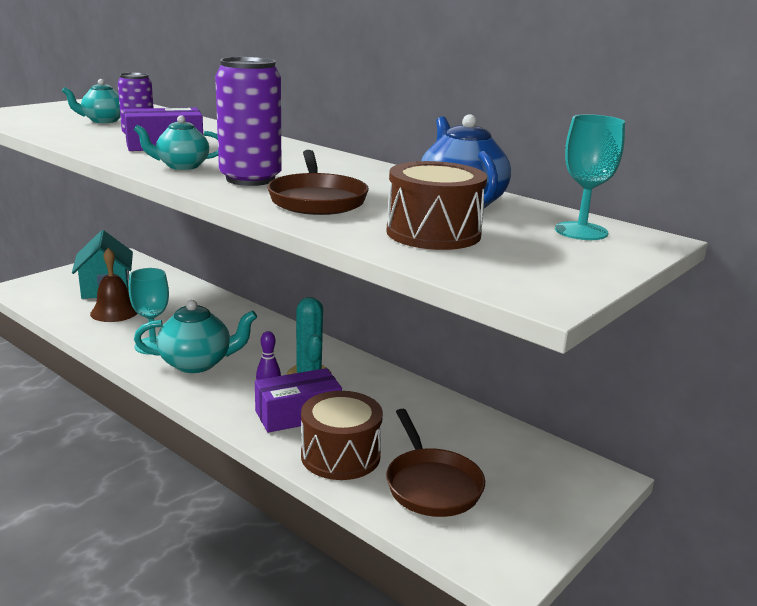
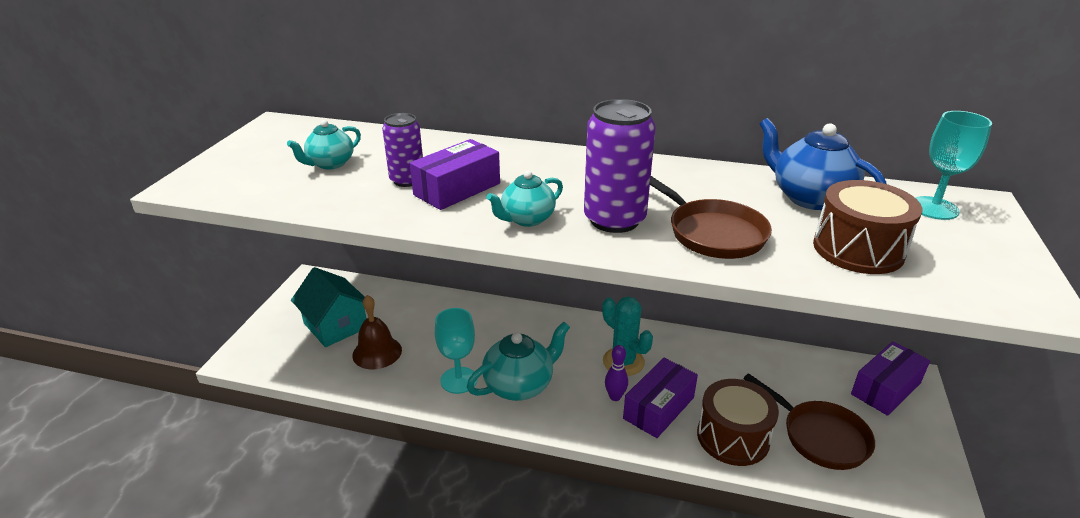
camera: 25 degrees left, 10 degrees up
none -> purple box [851,341,930,416]

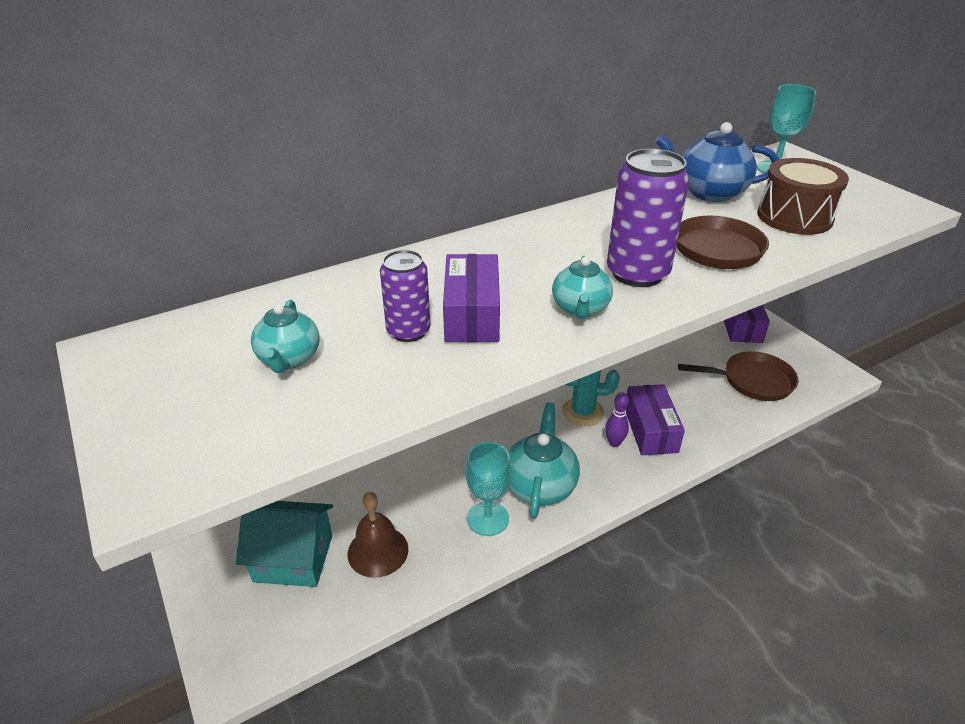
camera: 45 degrees left, 5 degrees up
brown drum [697,379,779,466] -> none

